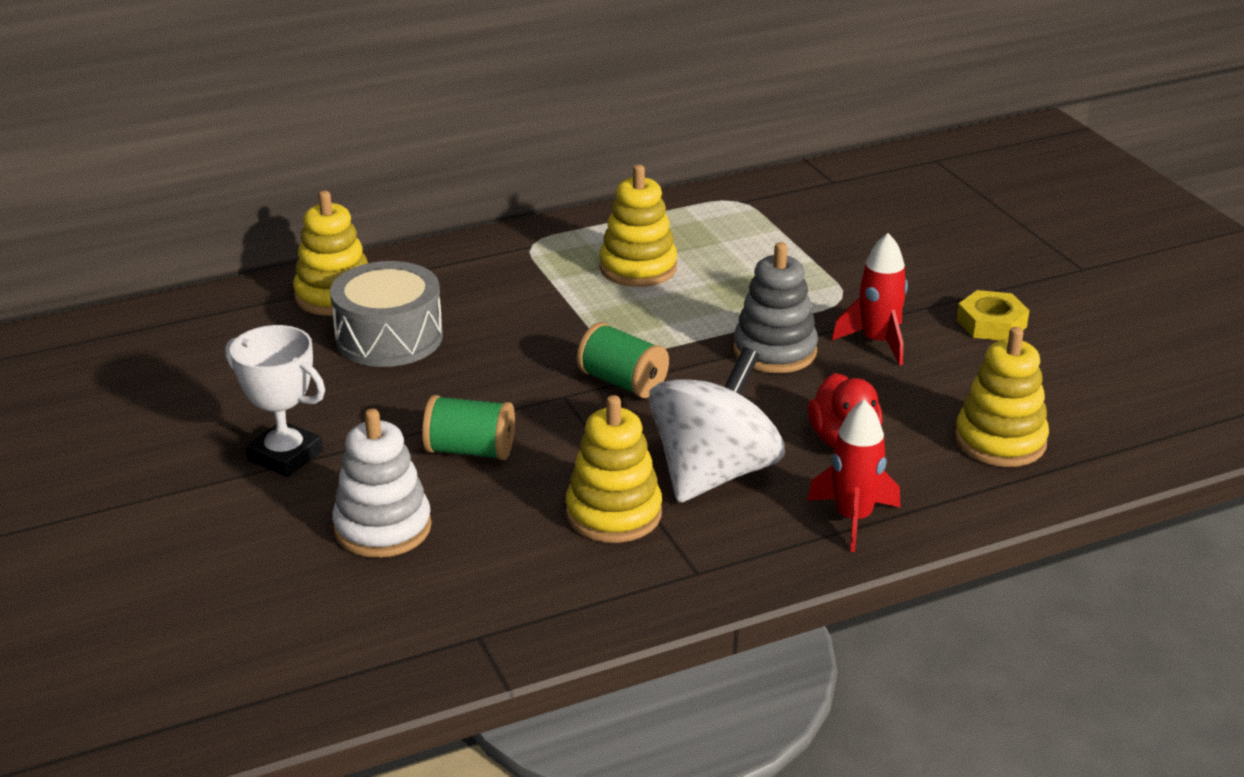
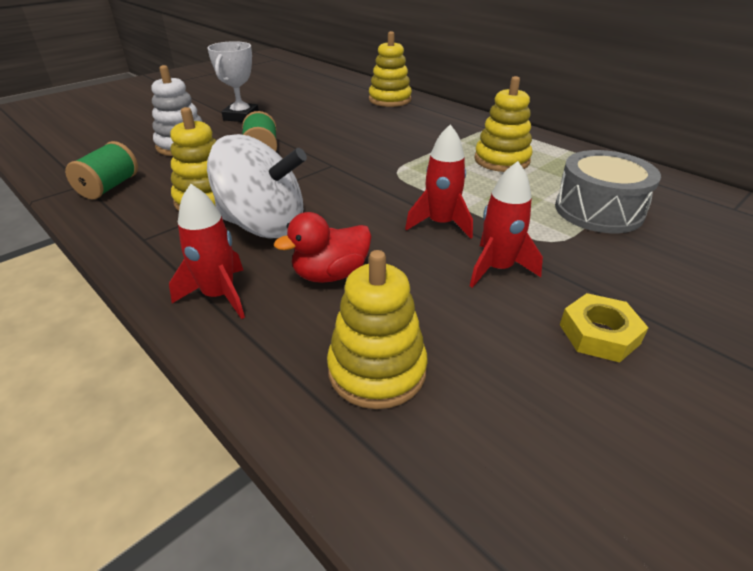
camera: 70 degrees right, 5 degrees up
grey drum [330,261,443,367] -> grey drum moved to [555,150,661,233]
green spool [577,322,669,398] -> green spool moved to [65,141,138,199]
grey stacking toy [733,242,818,373] -> red rocket [405,124,473,239]

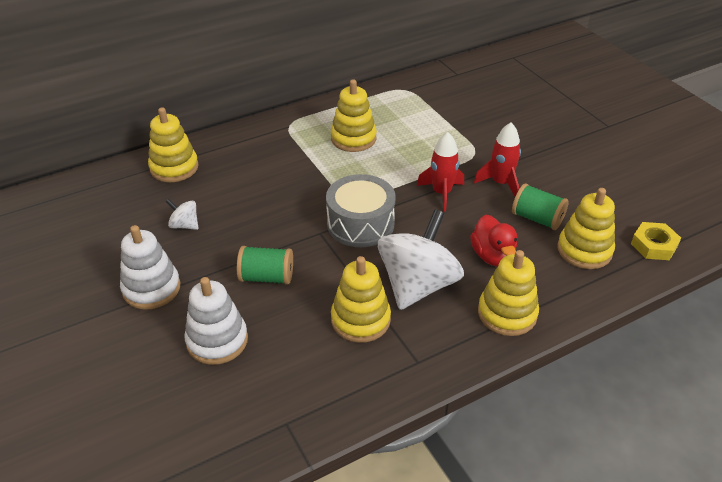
camera: 75 degrees left, 5 degrees up
green spool [65,141,138,199] -> green spool moved to [512,183,569,230]
red rocket [169,184,245,319] -> yellow stacking toy [478,250,539,336]
white trophy [207,41,259,122] -> white stacking toy [120,225,180,310]
grey drum [555,150,661,233] -> grey drum moved to [326,174,396,247]
yellow nut [560,293,648,362] -> yellow nut moved to [631,222,681,260]
none -> white spinning top [166,199,198,230]

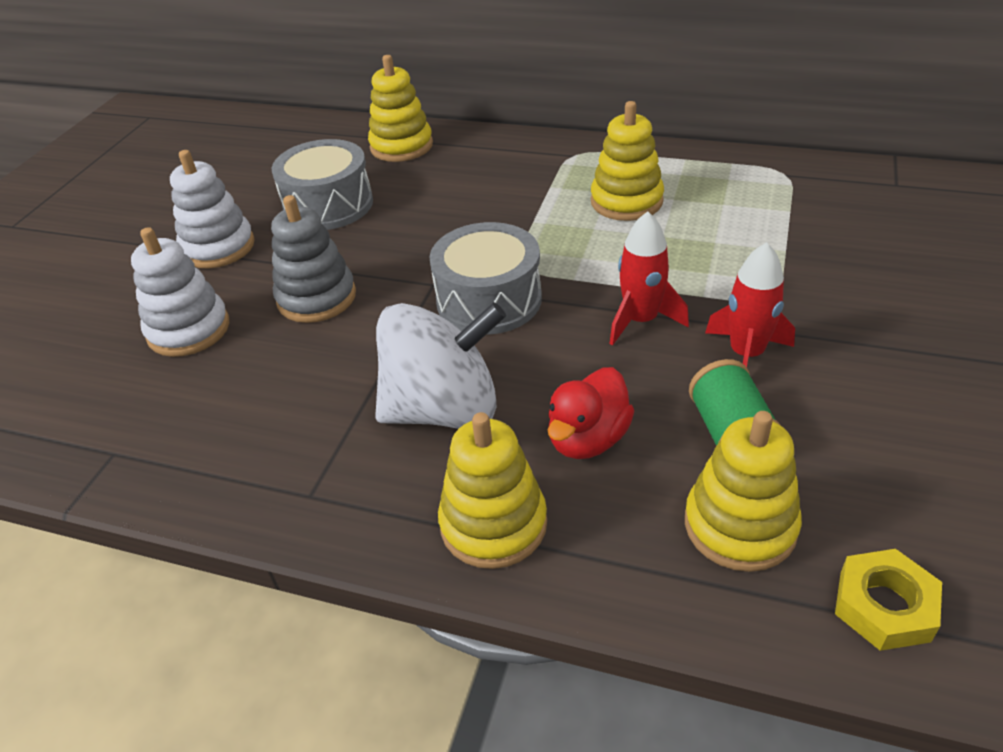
camera: 50 degrees right, 0 degrees up
white spinning top [166,199,198,230] -> grey drum [272,139,373,230]
green spool [237,246,293,285] -> grey stacking toy [271,195,356,323]
yellow stacking toy [331,256,391,343] -> none

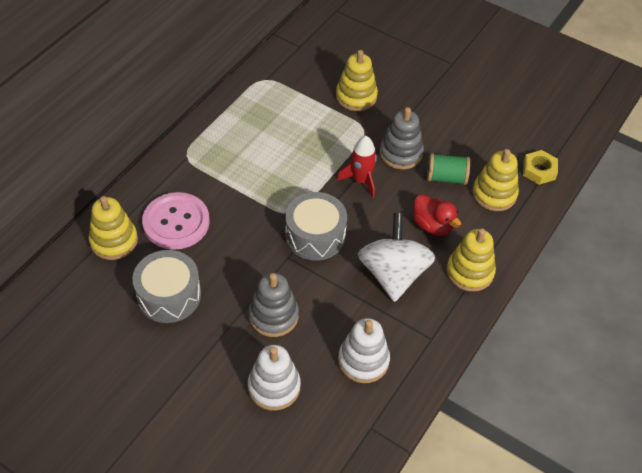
camera: 80 degrees left, 10 degrees up
white stacking toy [170,150,255,268] -> white stacking toy moved to [338,318,390,383]
yellow stacking toy [591,101,664,221] -> yellow stacking toy moved to [336,50,378,111]
red rocket [705,242,795,368] -> grey stacking toy [380,107,424,169]
none -> pink button [142,192,210,250]

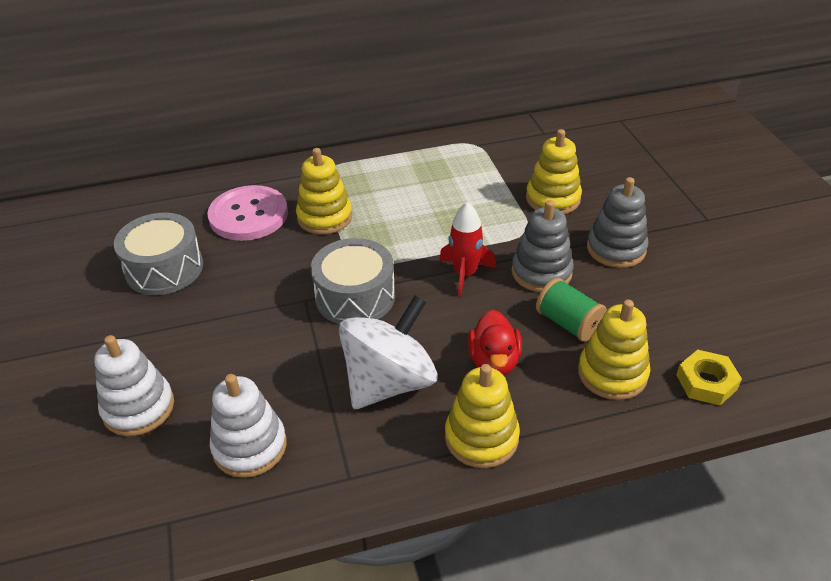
camera: 45 degrees right, 10 degrees down
yellow stacking toy [88,196,138,260] -> yellow stacking toy moved to [296,148,352,234]
grey stacking toy [249,273,299,337] -> grey stacking toy moved to [587,177,648,268]

